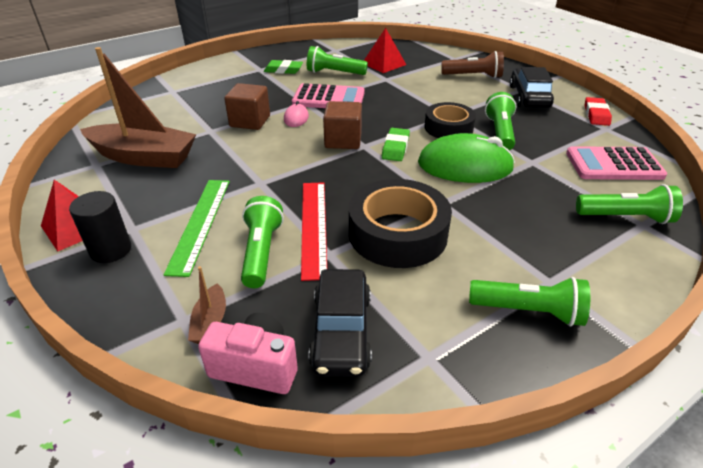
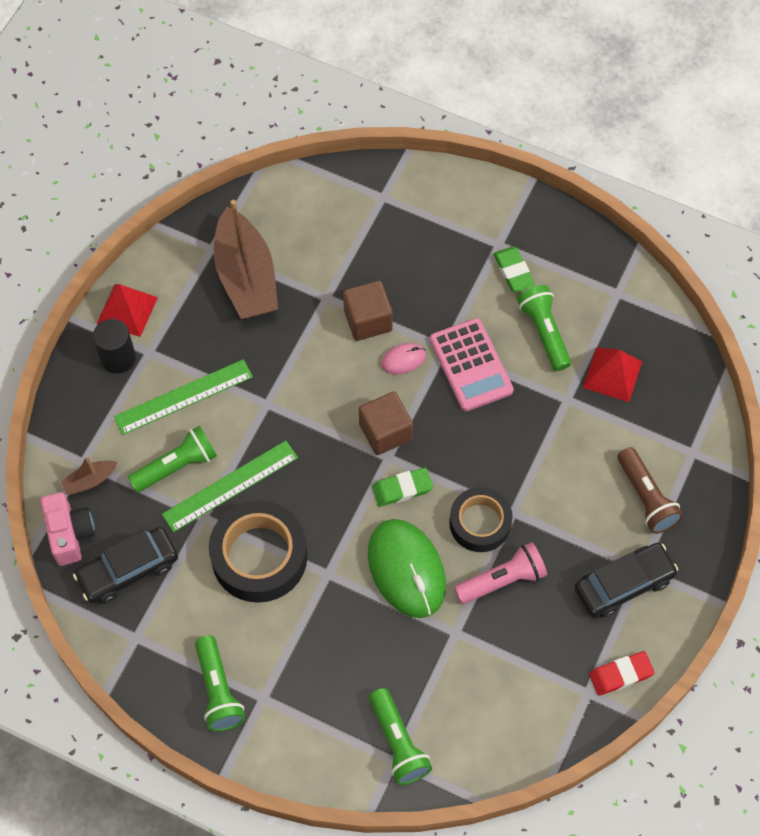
camera: 60 degrees right, 25 degrees up
red ruler [301,182,327,281] -> green ruler [162,441,298,532]
green flashlight [485,92,517,150] -> pink flashlight [454,542,547,604]
pink calculator [566,146,667,180] -> none

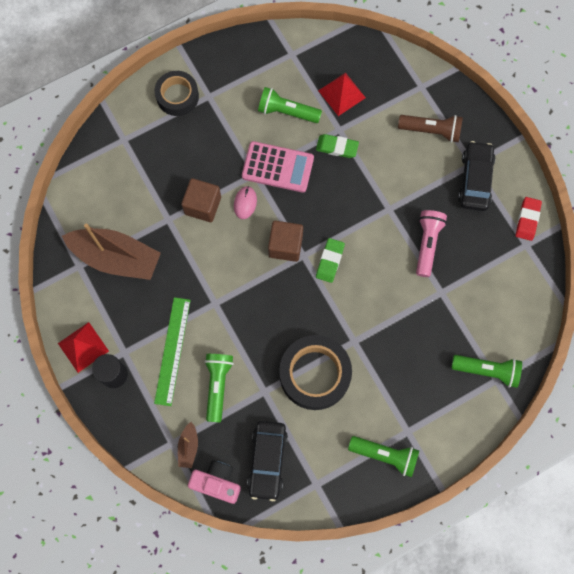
camera: 55 degrees left, 10 degrees up
green ruler [162,441,298,532] -> none
green mouse [368,519,446,618] -> none
black tape [449,487,513,552] -> black tape moved to [155,71,199,116]
green eraser [493,246,535,293] -> green eraser moved to [316,134,359,158]

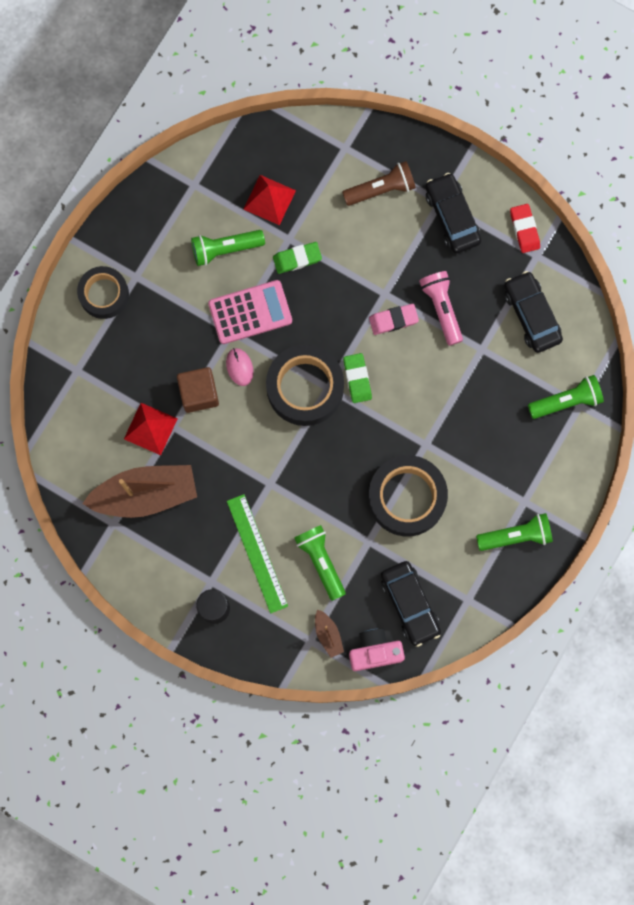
camera: 30 degrees left, 5 degrees up
red pyramid [58,322,109,373] -> red pyramid moved to [124,403,178,455]
brown cube [268,221,303,262] -> black tape [266,345,344,426]
none -> pink eraser [369,304,419,335]
none -> black car [504,271,563,353]

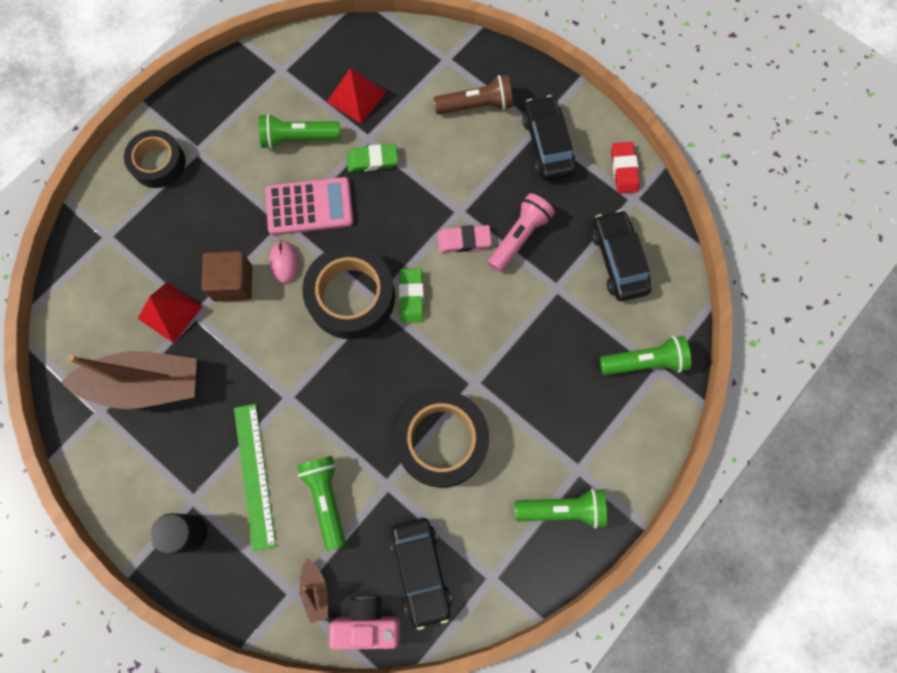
camera: 10 degrees right, 5 degrees down
pink flashlight [419,271,463,346] -> pink flashlight turned 45 degrees clockwise [488,193,555,272]

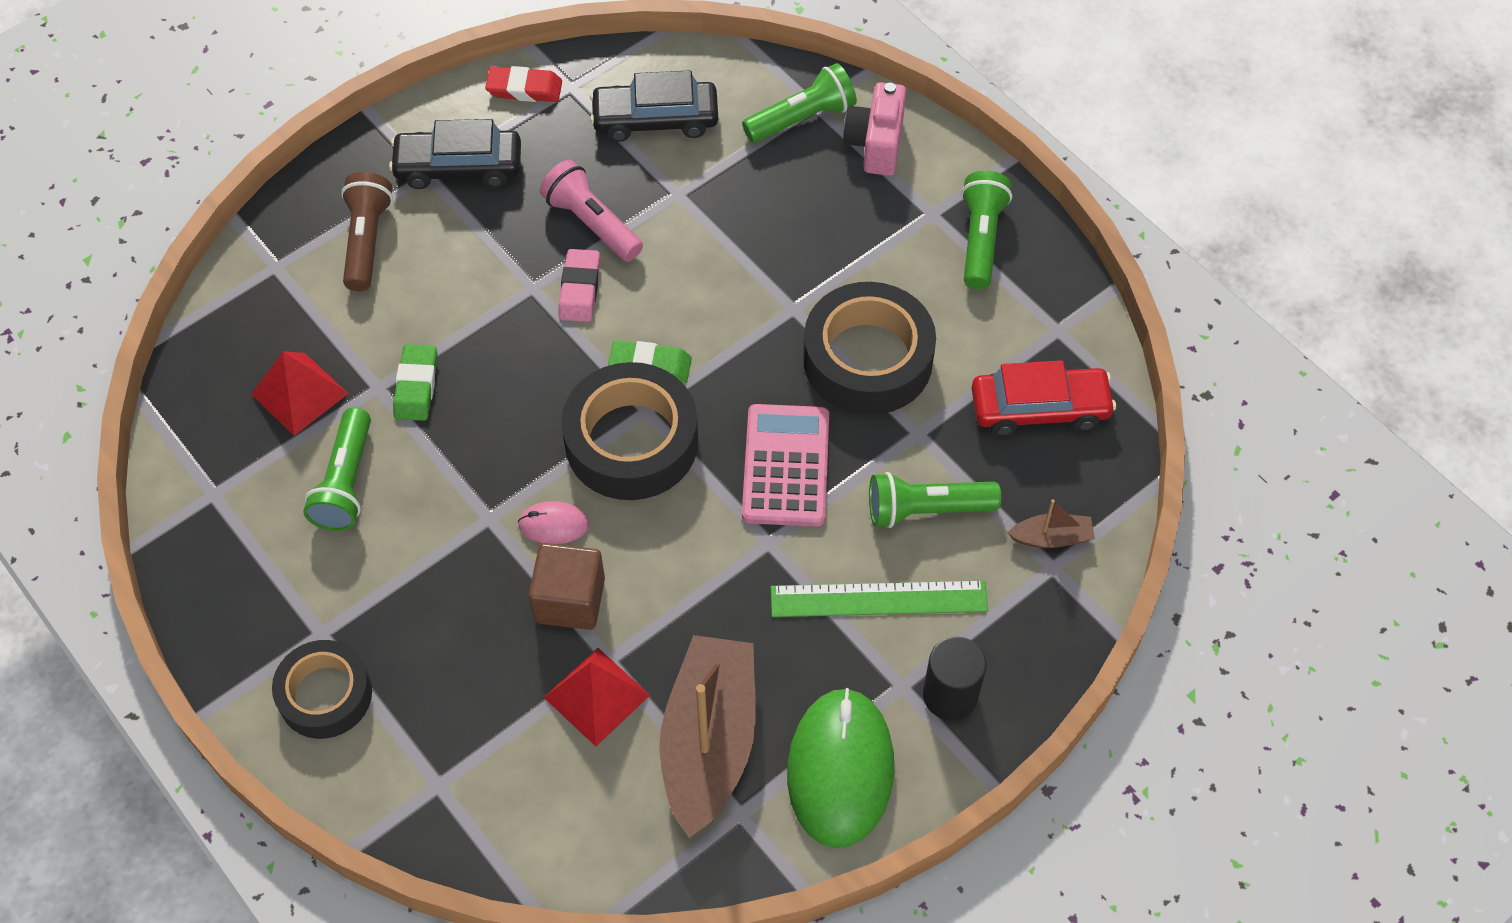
camera: 80 degrees left, 15 degrees down
pink calculator [265,177,353,235] -> pink calculator moved to [742,404,829,527]
pink camera [329,596,400,650] -> pink camera moved to [843,82,906,176]
black car [390,518,452,630] -> red car [972,360,1116,436]
green flashlight [600,336,691,375] -> green flashlight turned 60 degrees clockwise [742,63,857,143]
none -> green mouse [787,688,894,848]

